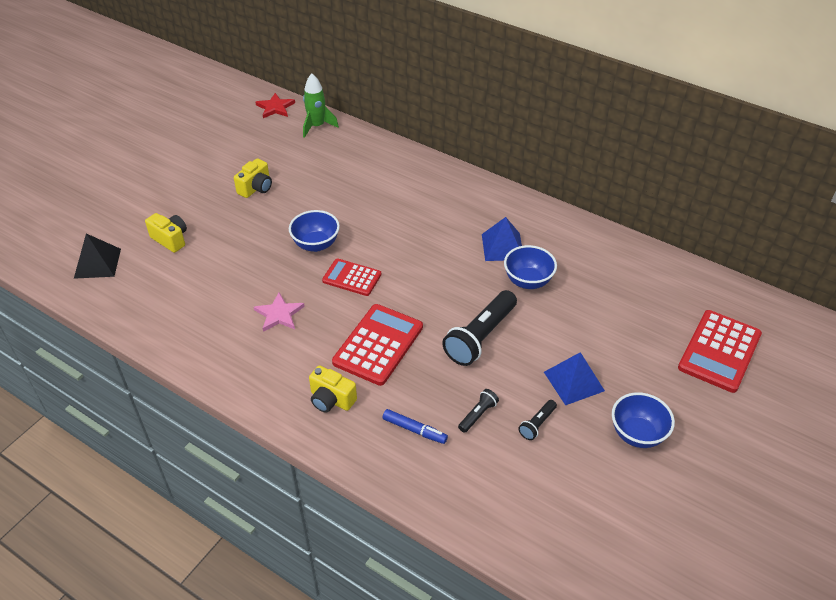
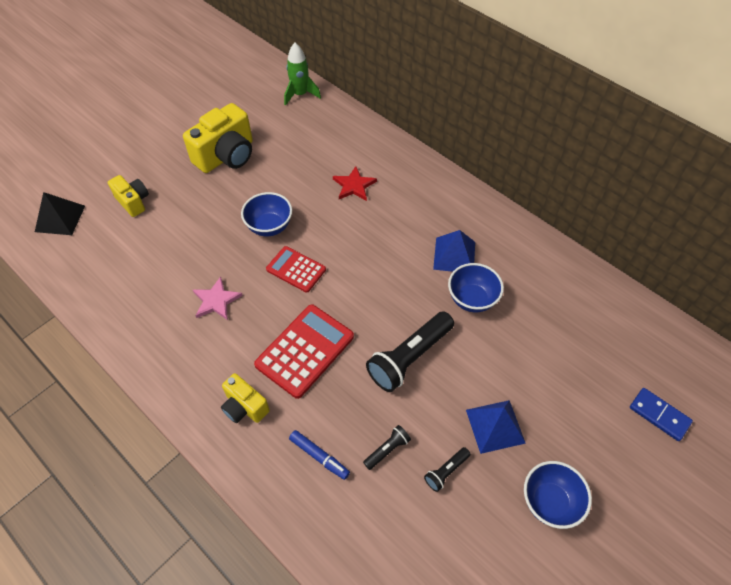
camera: 10 degrees right, 10 degrees up
yellow camera [234,158,272,198] -> yellow camera [183,103,253,173], size x1.77
red star [255,93,295,118] -> red star moved to [333,166,377,201]
red calculator [678,310,762,393] -> blue domino [630,388,693,441]

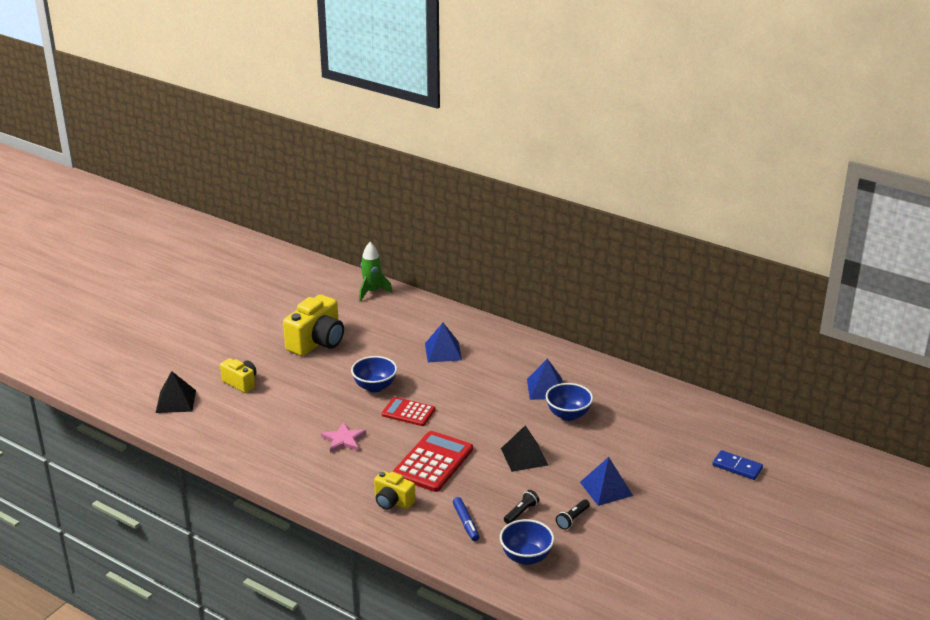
camera: 10 degrees left, 25 degrees down
blue marker [289,430,350,480] -> blue marker turned 45 degrees clockwise [453,497,479,541]
red star [333,166,377,201] -> blue pyramid [425,323,462,363]
black flashlight [366,311,454,392] -> black pyramid [501,425,548,472]
blue bowl [524,461,592,529] -> blue bowl moved to [500,519,554,565]

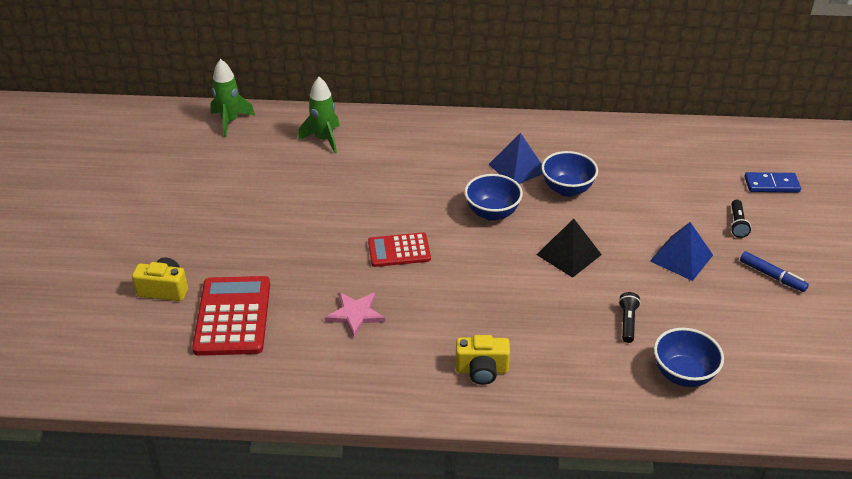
camera: 30 degrees left, 10 degrees up
black pyramid [156,371,196,413] -> none
yellow camera [283,294,344,356] -> none
blue bowl [351,356,397,392] -> blue bowl moved to [464,174,523,221]
red calculator [393,431,473,492] -> red calculator moved to [192,276,270,356]
blue pyramid [425,323,462,363] -> none
blue marker [453,497,479,541] -> blue marker moved to [740,251,809,292]
black flashlight [556,499,590,530] -> black flashlight moved to [731,200,751,238]
none -> green rocket [298,77,340,154]

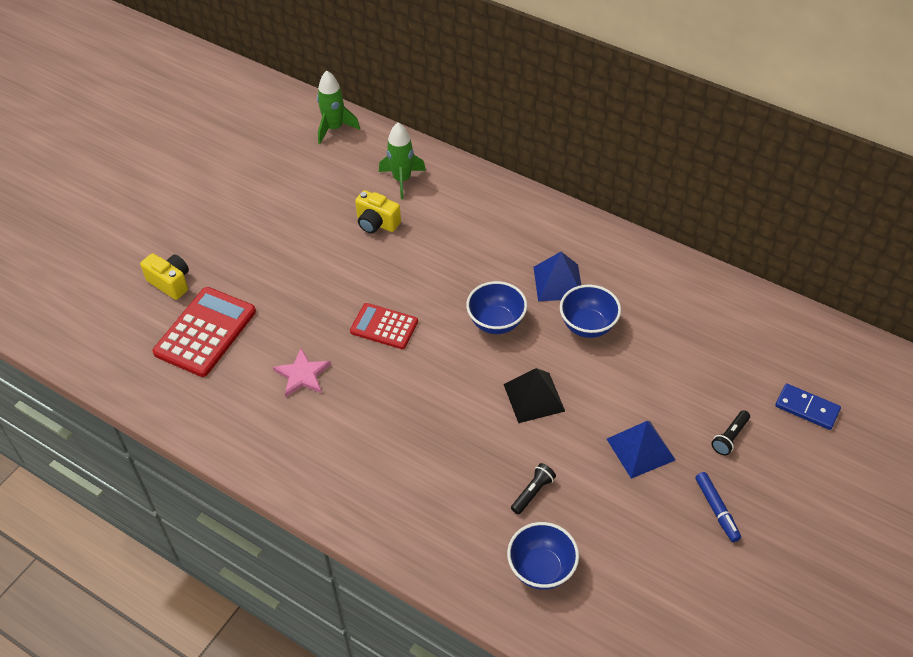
camera: 30 degrees right, 10 degrees up
yellow camera [456,335,510,385] -> yellow camera moved to [355,190,401,234]

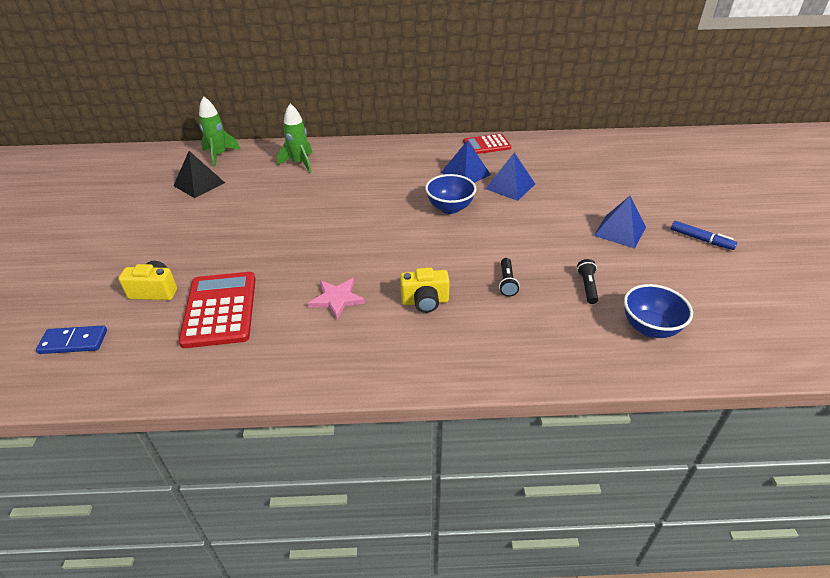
camera: 35 degrees left, 10 degrees down
red calculator [350,303,418,349] -> red calculator moved to [463,134,512,154]
yellow camera [355,190,401,234] -> yellow camera moved to [400,268,450,313]
black pyramid [504,368,565,423] -> black pyramid moved to [173,151,225,198]
blue bowl [560,285,621,338] -> blue pyramid [485,152,535,201]
black flashlight [711,410,750,455] -> black flashlight moved to [499,258,519,297]
blue domino [775,383,841,430] -> blue domino moved to [36,325,107,354]

